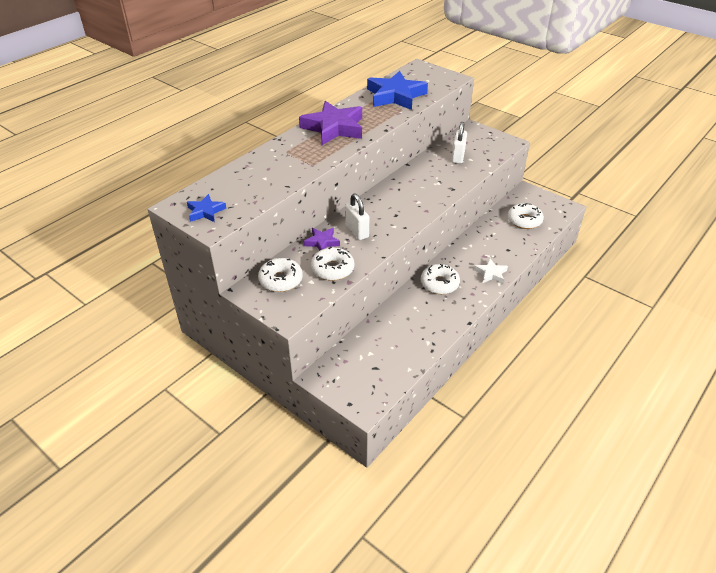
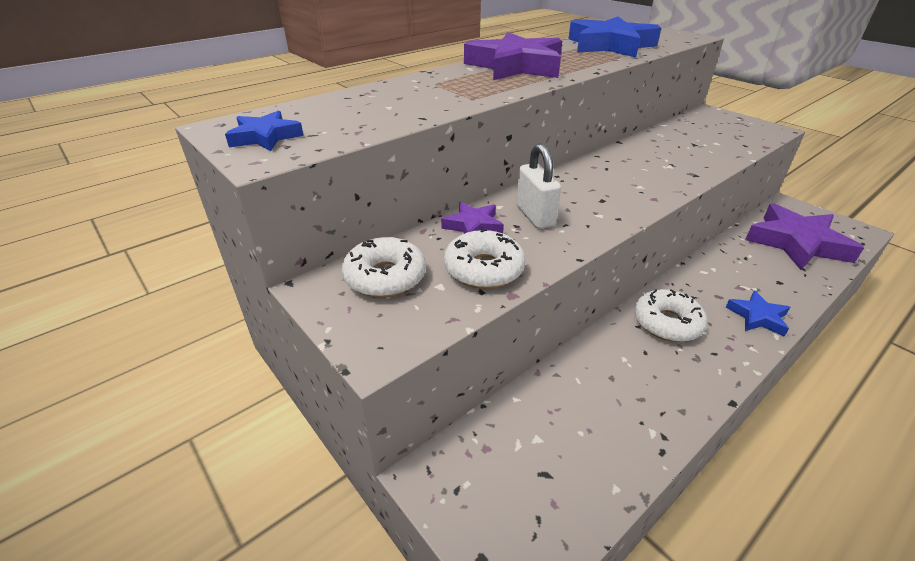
camera: 10 degrees right, 5 degrees down
white padlock [452,122,467,164] -> none
white star [474,259,508,284] -> blue star [726,291,790,337]
white donut [508,203,544,229] -> purple star [745,203,864,270]

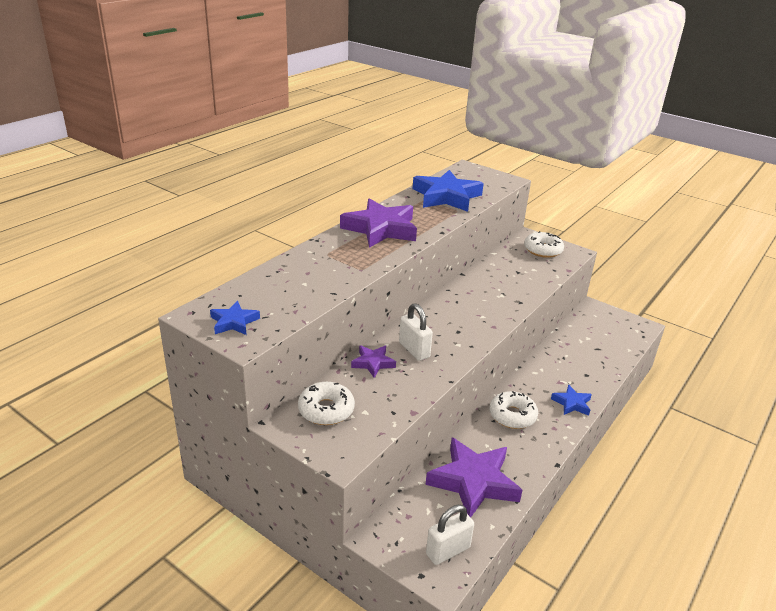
camera: 15 degrees left, 5 degrees down
white donut [444,229,526,289] -> white donut moved to [524,231,564,258]
purple star [745,203,864,270] -> purple star moved to [425,437,522,517]
none -> white padlock [426,505,474,565]

